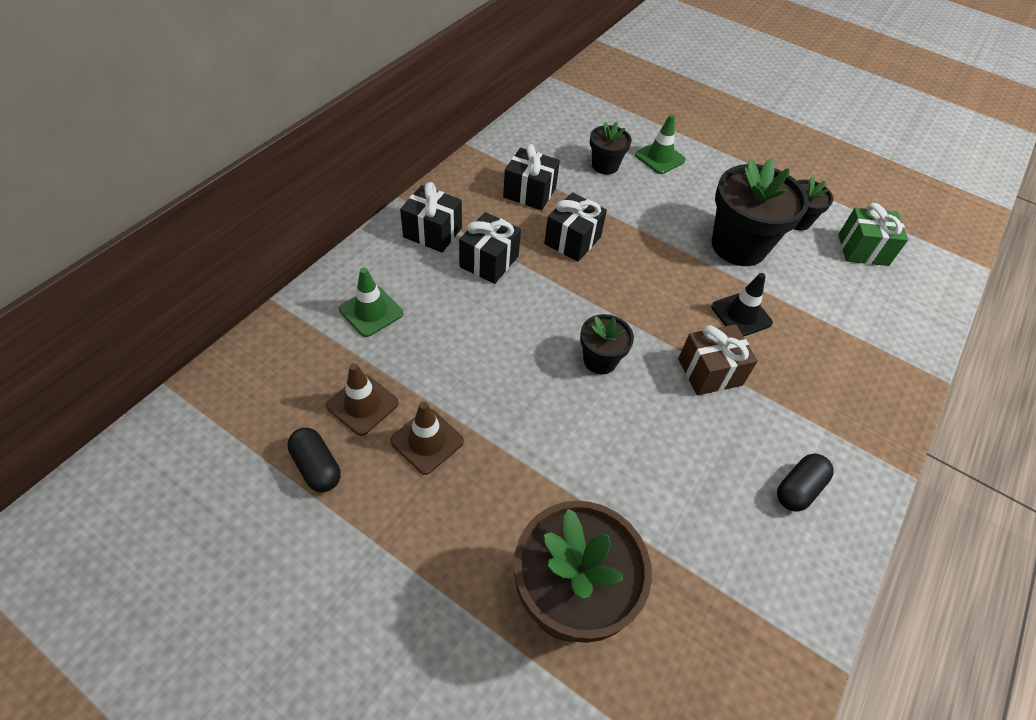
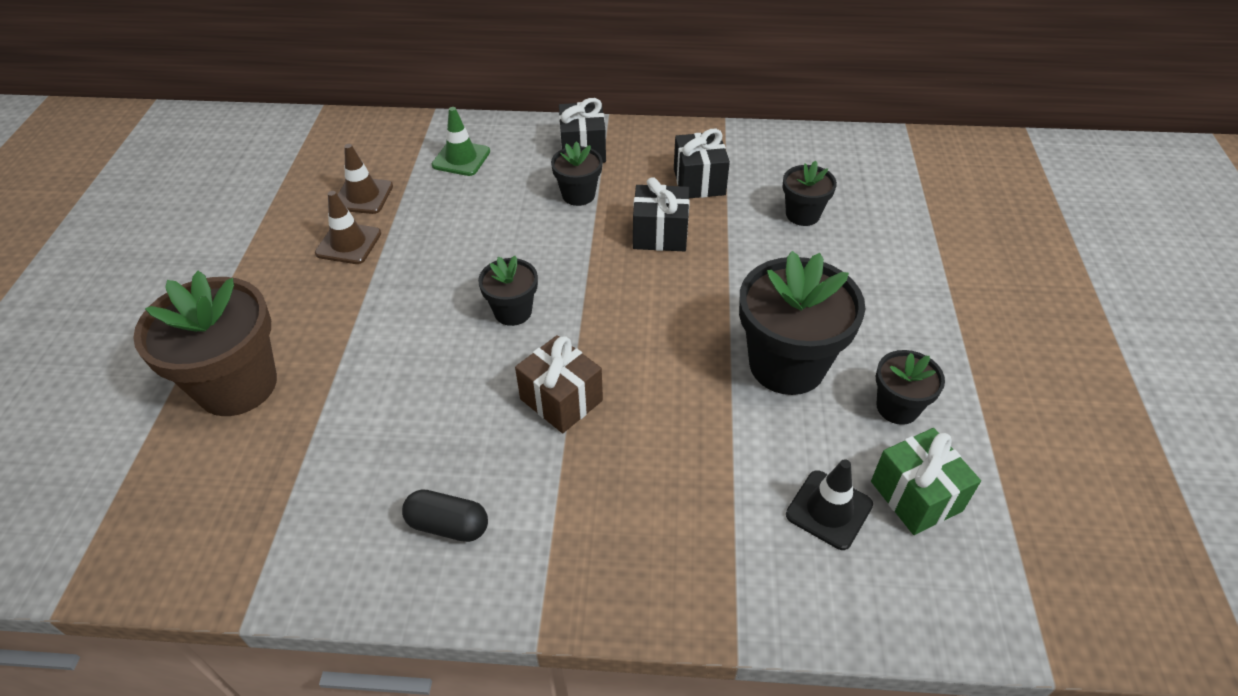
camera: 65 degrees right, 5 degrees down
black capsule [287,428,341,492] -> none
black gift [459,212,521,284] -> black flower pot [551,141,603,206]
green traffic cone [635,114,686,174] -> none
black traffic cone [711,273,773,337] -> black traffic cone moved to [786,459,873,550]

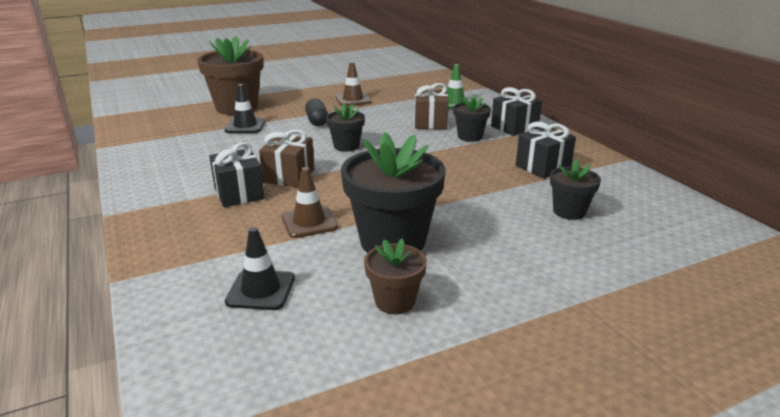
camera: 60 degrees right, 20 degrees down
brown traffic cone [338,144,393,214] -> brown traffic cone moved to [281,167,338,238]
black capsule [402,489,488,542] -> black capsule moved to [305,98,328,126]
black gift [633,177,690,251] -> black gift moved to [209,142,265,207]
green gift [871,428,981,535] -> none
black flower pot [876,350,945,425] -> brown flower pot [364,238,427,314]
none -> black traffic cone [225,84,265,133]
none -> brown gift [415,83,449,129]

